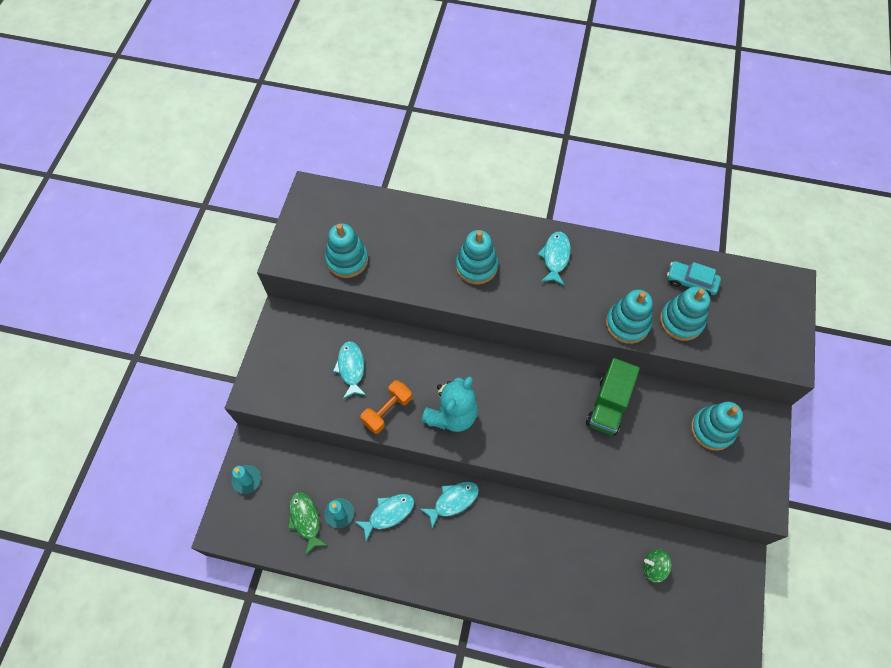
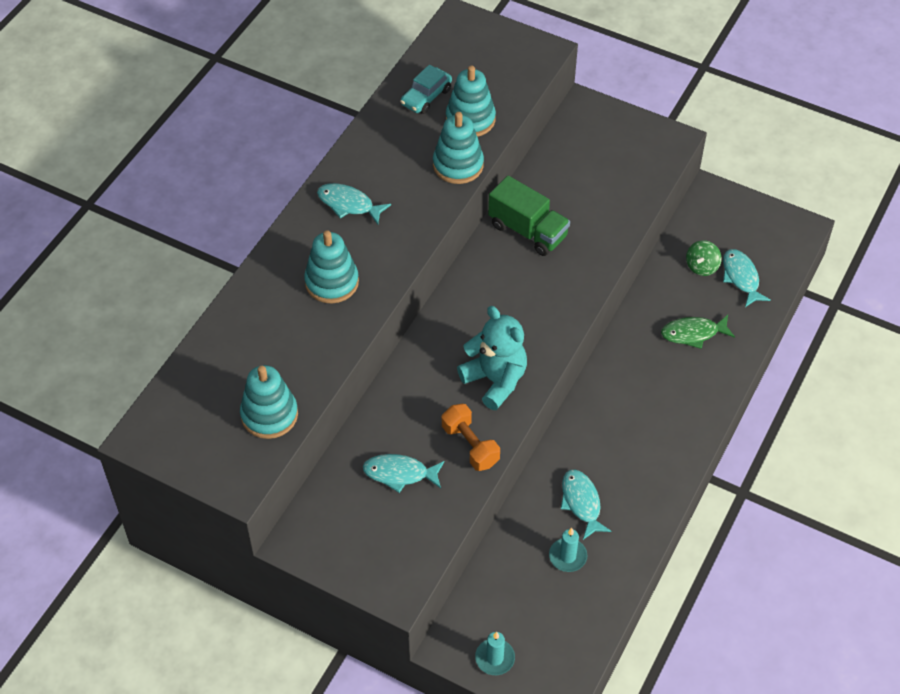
camera: 75 degrees left, 10 degrees down
green fish [288,492,328,555] -> green fish moved to [661,315,735,349]
turquoise fish [420,482,479,528] -> turquoise fish moved to [723,249,771,307]
turquoise stacking toy [691,402,743,451] -> none

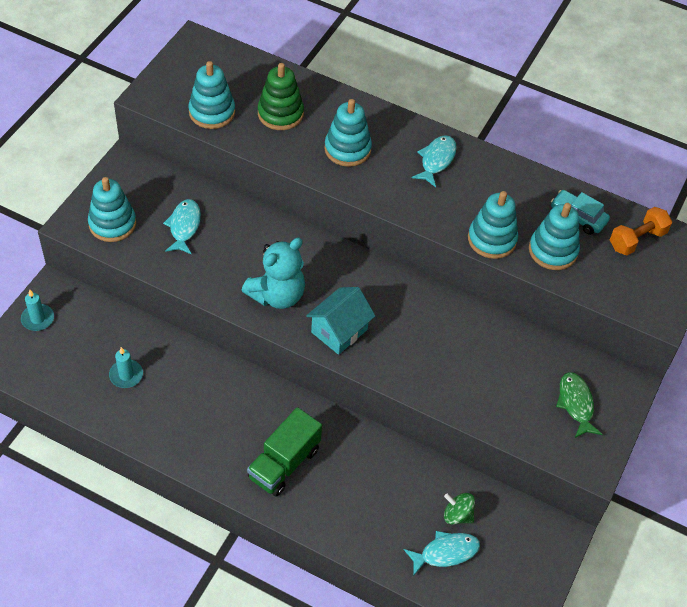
camera: 85 degrees right, 0 degrees up
orange dumbbell [442,404,500,471] -> orange dumbbell moved to [610,207,672,255]
green truck [488,176,570,256] -> green truck moved to [247,407,322,496]
turquoise fish [561,470,612,540] -> none
green fish [661,315,735,349] -> green fish moved to [556,372,602,438]
none -> turquoise stacking toy [88,177,136,242]
none -> green stacking toy [258,63,304,130]
none -> turquoise house [306,287,375,355]

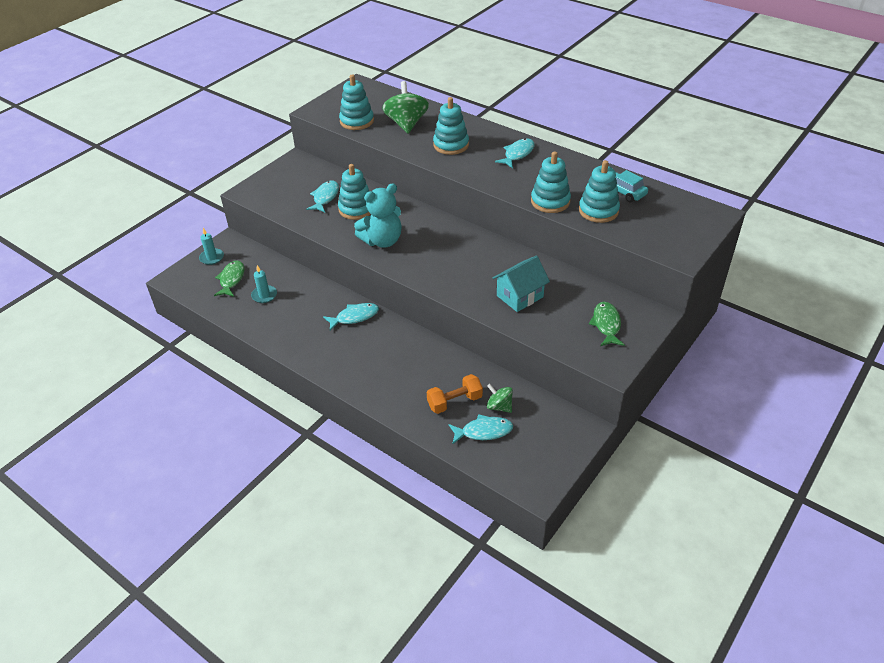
camera: 15 degrees right, 10 degrees down
turquoise stacking toy [88,177,136,242] -> turquoise stacking toy moved to [338,164,371,220]
green truck [247,407,322,496] -> none
green stacking toy [258,63,304,130] -> green spinning top [382,81,429,133]
turquoise house [306,287,375,355] -> turquoise house moved to [493,255,550,312]
orange dumbbell [610,207,672,255] -> orange dumbbell moved to [427,374,483,414]
none -> green fish [214,260,245,297]
none -> turquoise fish [323,303,379,331]

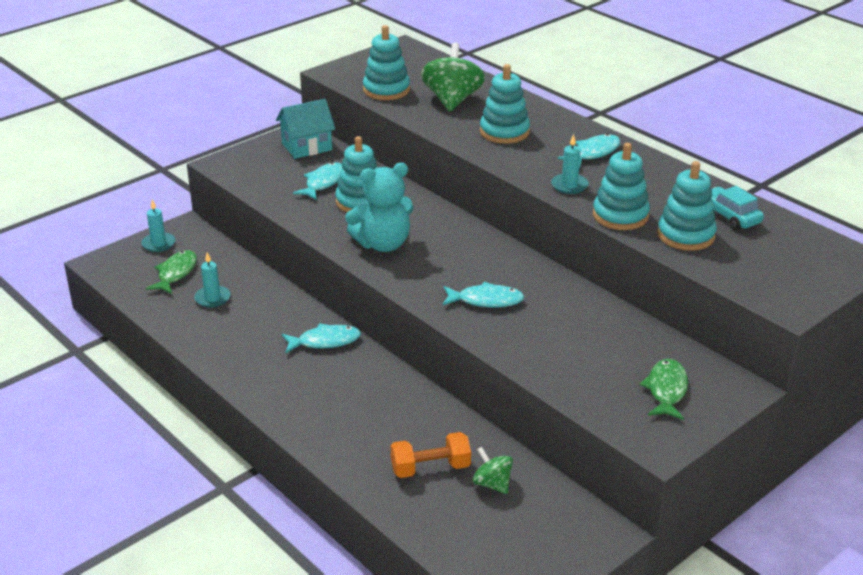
camera: 10 degrees right, 10 degrees down
turquoise fish [449,414,513,445] -> turquoise fish moved to [442,282,524,308]
turquoise house [493,255,550,312] -> turquoise house moved to [276,99,335,159]
none -> turquoise candle [551,134,589,194]

